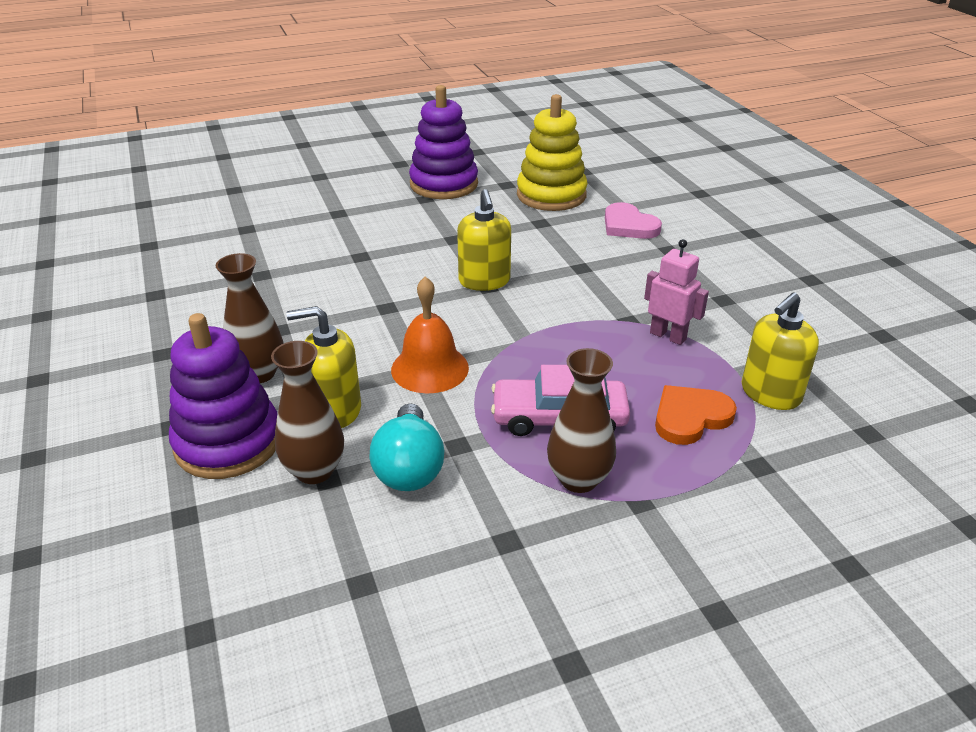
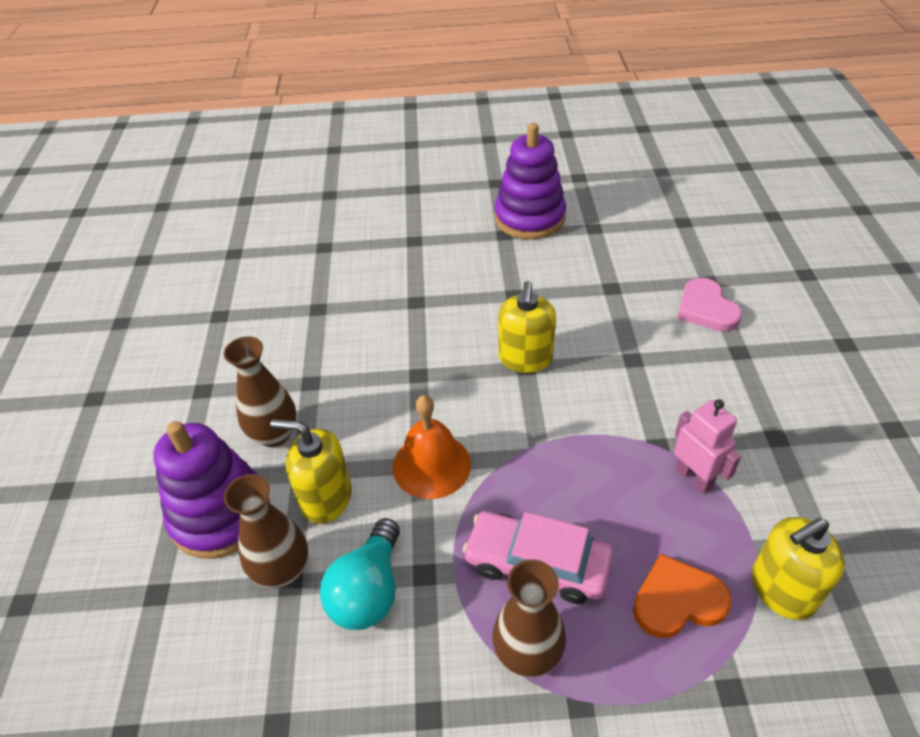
camera: 20 degrees right, 10 degrees up
yellow stacking toy [517,94,588,211] -> none

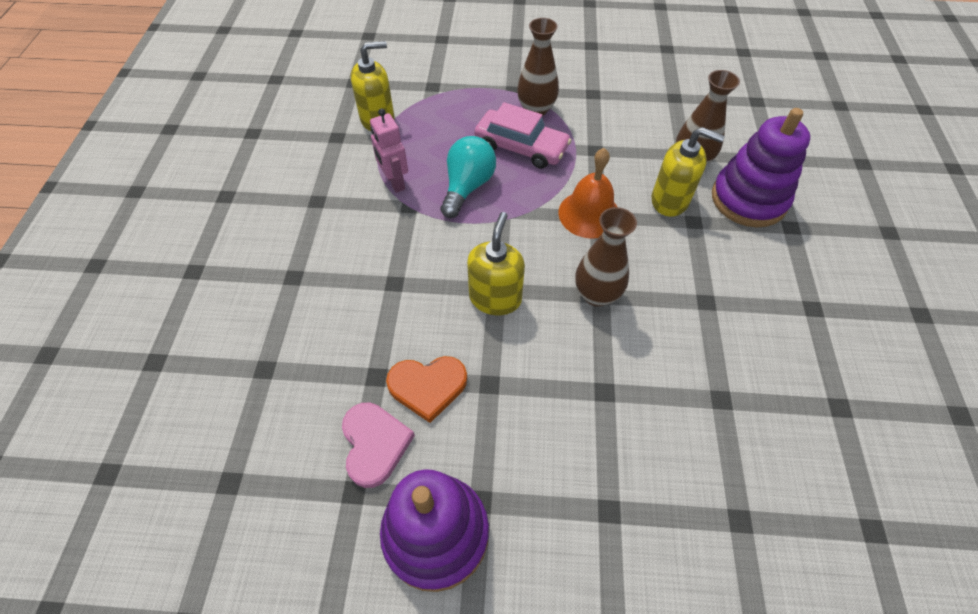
camera: 175 degrees left, 10 degrees up
brown vase [224,336,297,447] -> brown vase moved to [575,207,637,307]
turquoise light bulb [320,518,400,630] -> turquoise light bulb moved to [441,136,496,218]
orange heart [633,554,732,638] -> orange heart moved to [386,356,467,423]
pink heart [677,278,742,332] -> pink heart moved to [342,403,415,488]

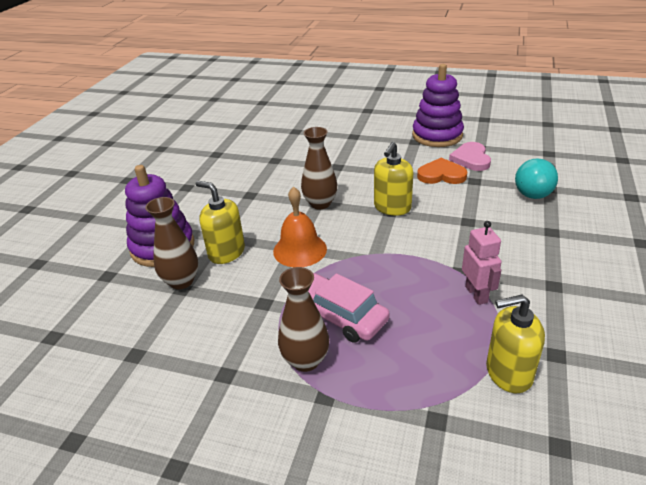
camera: 165 degrees left, 20 degrees down
turquoise light bulb [441,136,496,218] -> turquoise light bulb moved to [515,158,558,199]

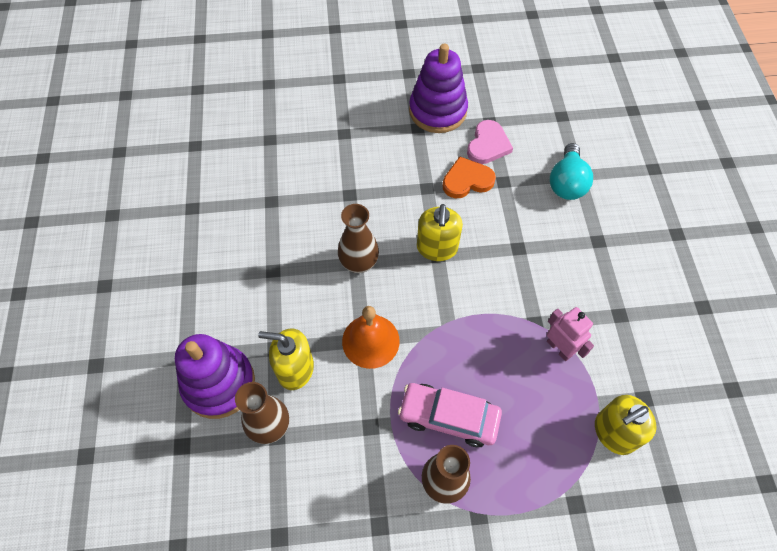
camera: 25 degrees left, 25 degrees up
pink heart [449,142,491,171] -> pink heart turned 135 degrees counterclockwise [467,120,513,164]

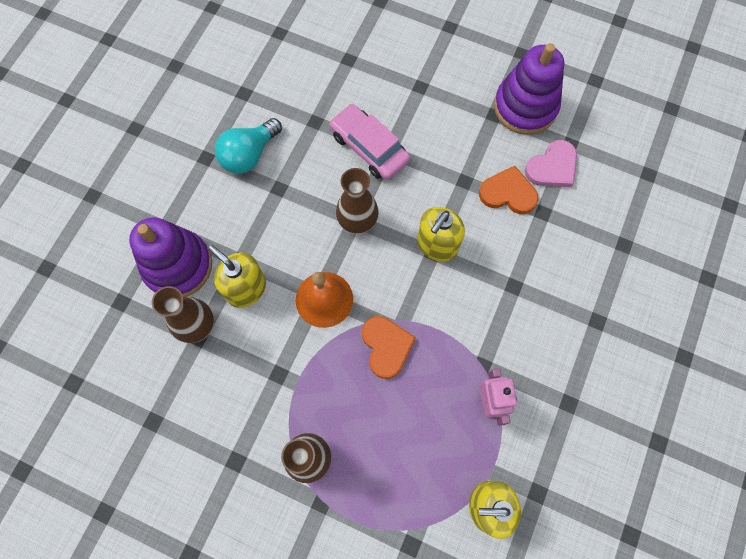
camera: 30 degrees right, 10 degrees up
pink car [398,383,502,447] -> pink car moved to [330,104,410,180]
turquoise light bulb [550,143,593,200] -> turquoise light bulb moved to [215,118,282,174]
none -> orange heart [362,316,416,379]

